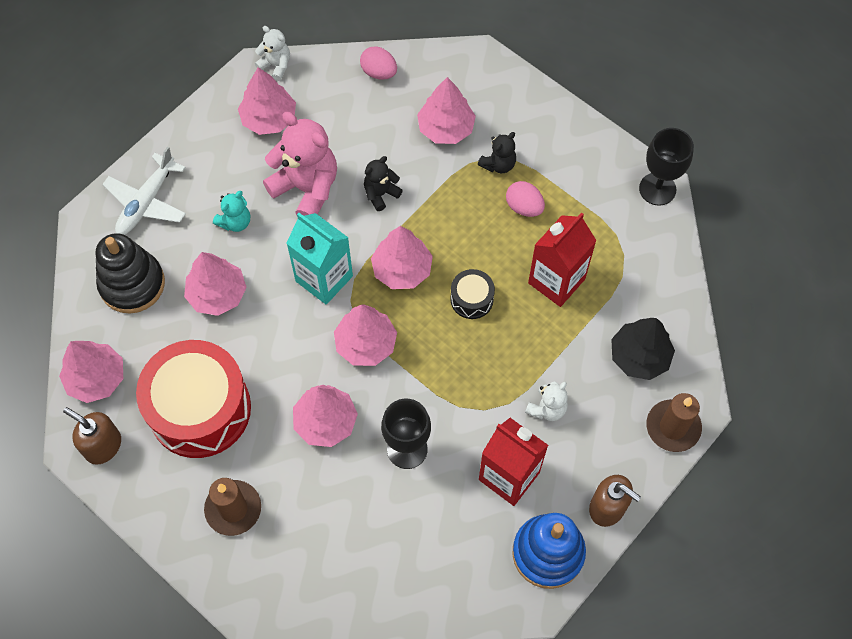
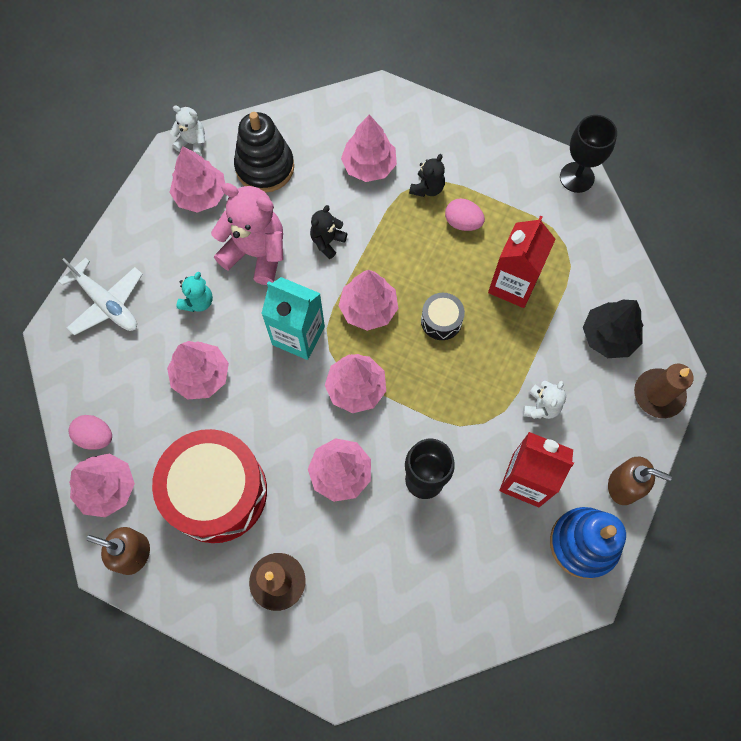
camera: 15 degrees left, 5 degrees up
black stacking toy [95,233,165,314] -> black stacking toy moved to [234,112,294,193]
white plane [102,146,186,235] -> white plane turned 60 degrees counterclockwise [58,258,143,336]
pink egg [360,46,397,80] -> pink egg moved to [69,415,112,450]

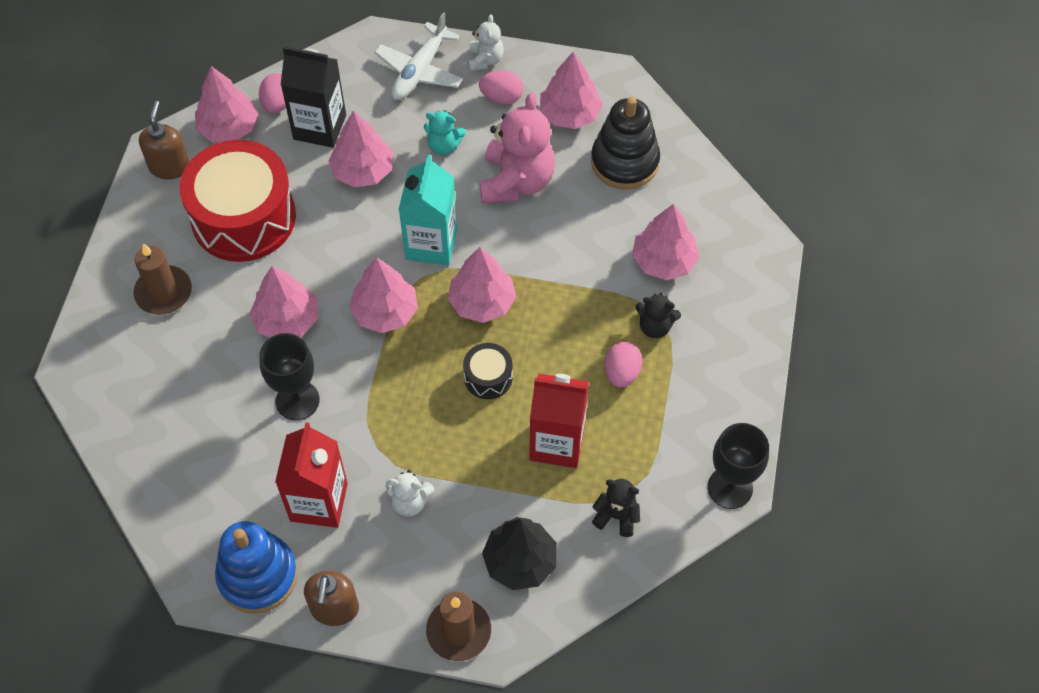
camera: 75 degrees right, 10 degrees down
white teddy bear [170,106,205,156] -> white teddy bear moved to [468,14,504,71]
black teddy bear [310,205,347,259] -> black teddy bear moved to [592,479,640,537]
none -> black carton [281,46,346,148]
none -> pink egg [479,70,523,105]

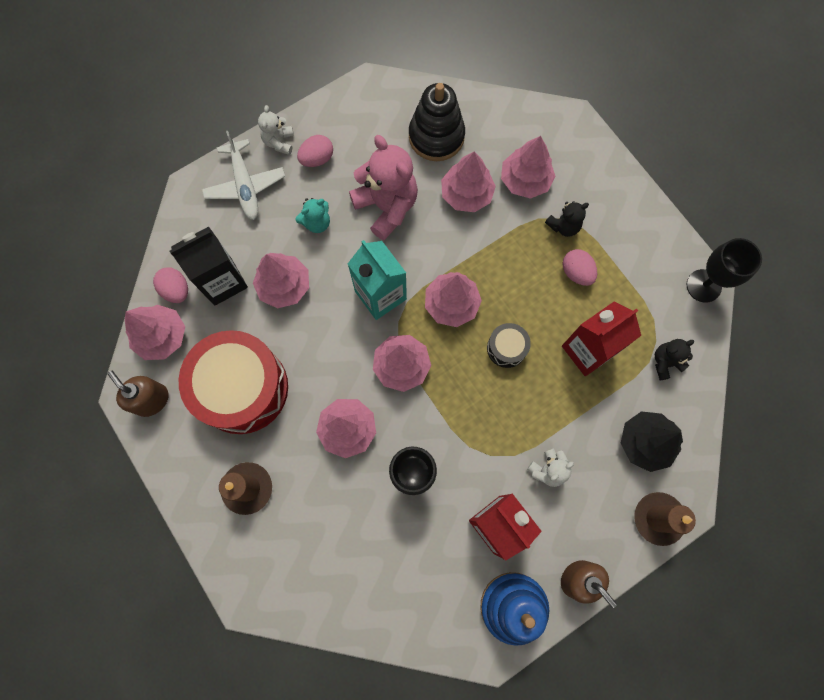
camera: 45 degrees left, 15 degrees up
white teddy bear [468,14,504,71] -> white teddy bear turned 135 degrees counterclockwise [258,105,294,155]
pink tree [540,52,603,129] -> pink tree moved to [441,151,496,212]

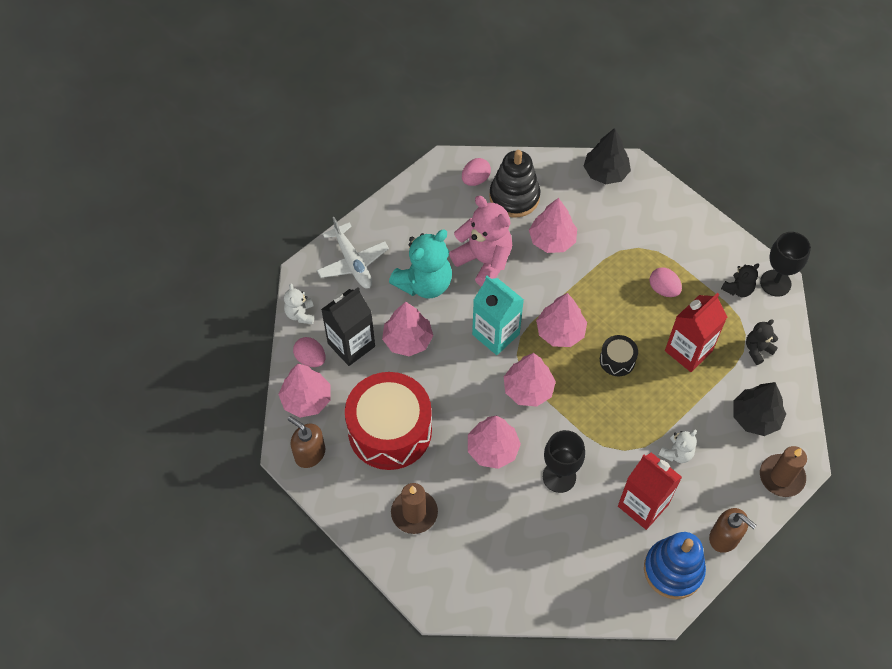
camera: 10 degrees left, 15 degrees down
white teddy bear [258,105,294,155] -> white teddy bear moved to [284,283,314,324]
turquoise teddy bear [296,198,330,233] -> turquoise teddy bear [389,230,452,298], size x1.96
pink egg [297,135,333,167] -> pink egg moved to [462,158,491,186]
pink tree [501,136,555,199] -> none
black teddy bear [545,201,589,237] -> black teddy bear moved to [721,263,759,297]
none -> black tree [584,128,631,184]

